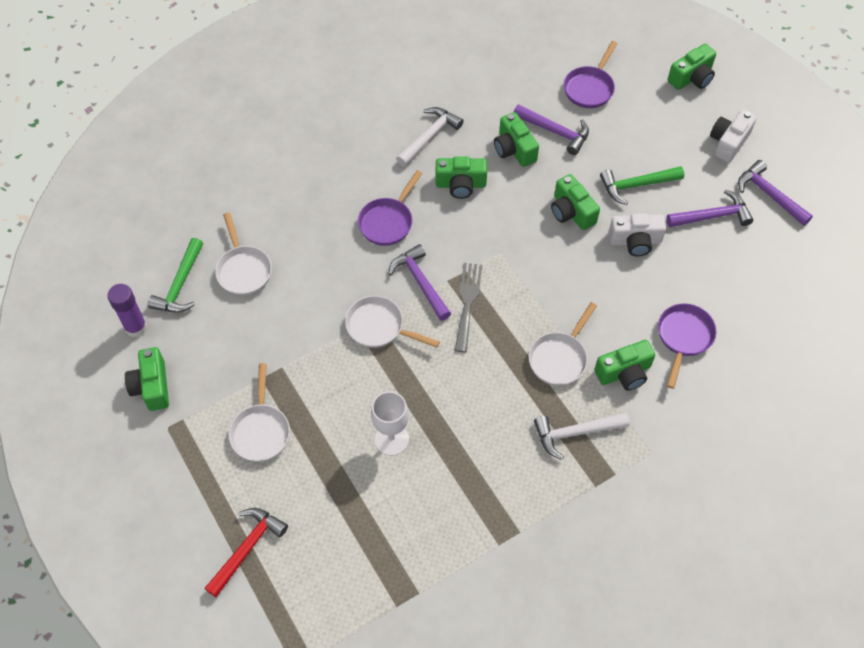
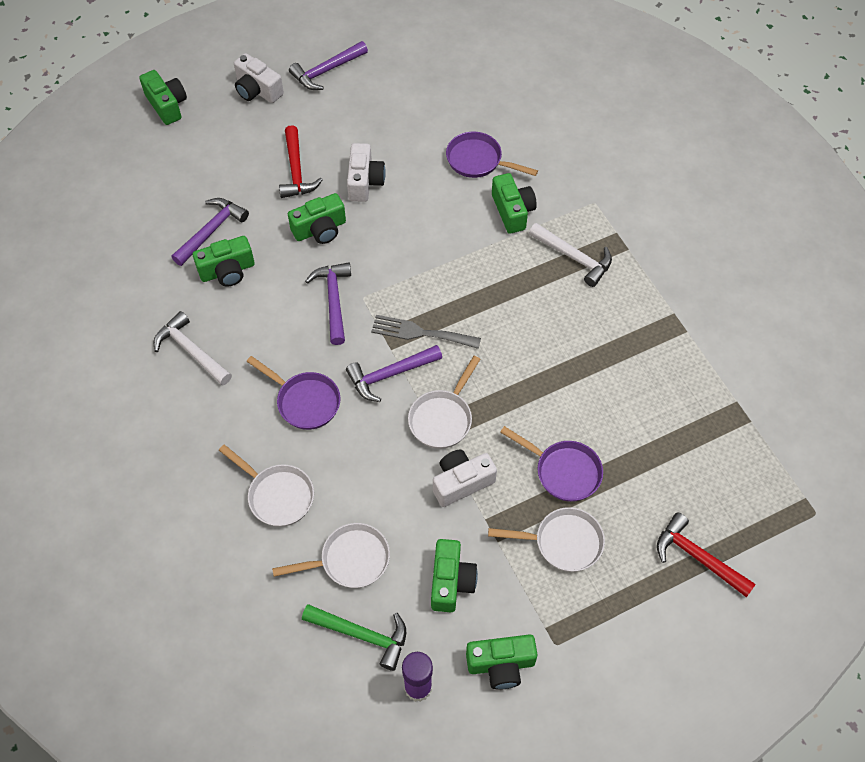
camera: 85 degrees left, 0 degrees up
white goblet [371,391,409,456] -> none
green camera [436,156,487,199] -> green camera moved to [431,539,478,612]
white pan [529,302,597,386] -> white pan moved to [219,444,314,527]
white hammer [534,413,630,460] -> white hammer turned 45 degrees counterclockwise [529,223,612,287]
purple pan [564,41,617,108] -> purple pan moved to [500,426,603,502]
green hammer [600,166,684,205] -> red hammer [279,125,323,198]
purple hammer [667,190,753,227] -> purple hammer moved to [305,263,351,345]
none -> white camera [433,450,497,507]

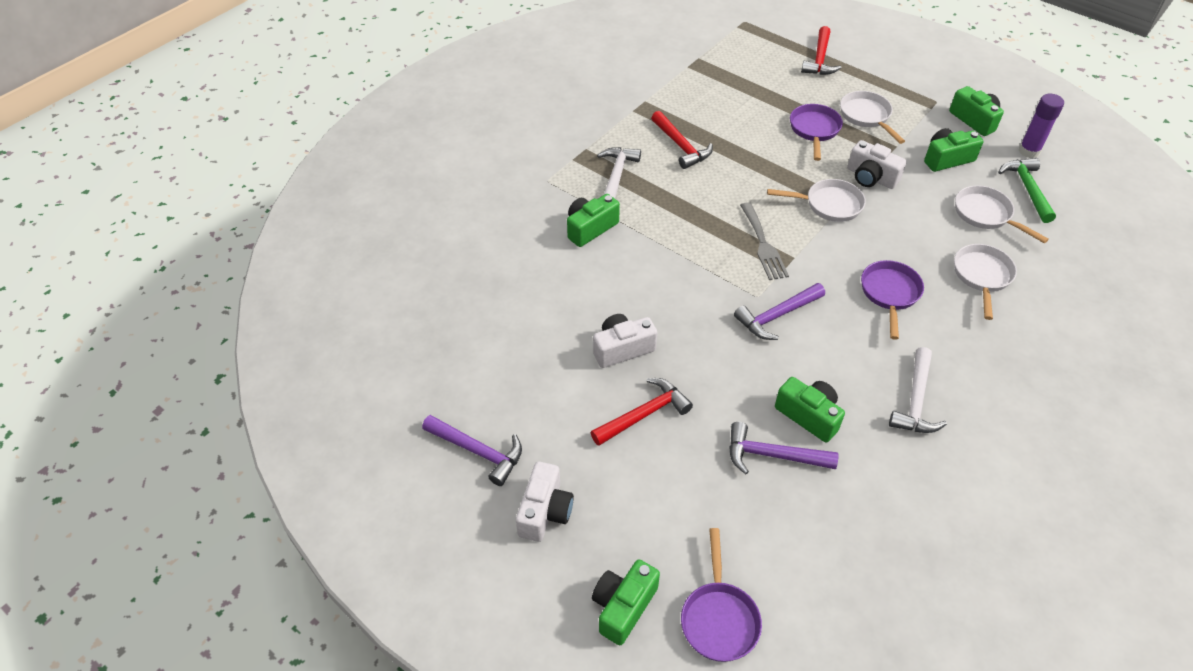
camera: 115 degrees left, 10 degrees down
green camera [288,193,346,244] -> none
purple hammer [346,345,442,402] -> none
purple pan [446,132,538,178] -> purple pan moved to [681,528,762,662]
none -> red hammer [651,111,713,169]

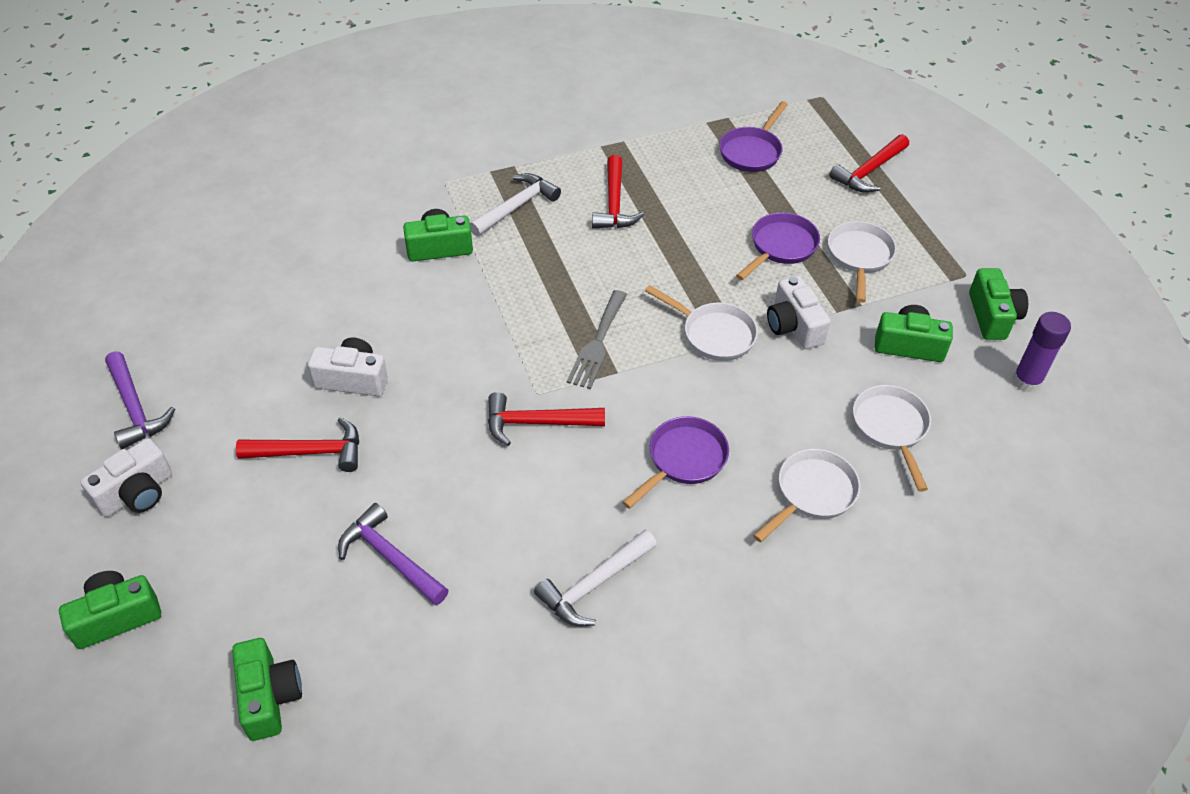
camera: 30 degrees right, 0 degrees up
purple pan [681,528,762,662] -> purple pan moved to [719,101,788,172]
purple hammer [734,283,825,340] -> red hammer [488,392,605,446]
green camera [775,377,845,442] -> green camera moved to [232,638,302,741]
green hammer [998,158,1056,223] -> none

